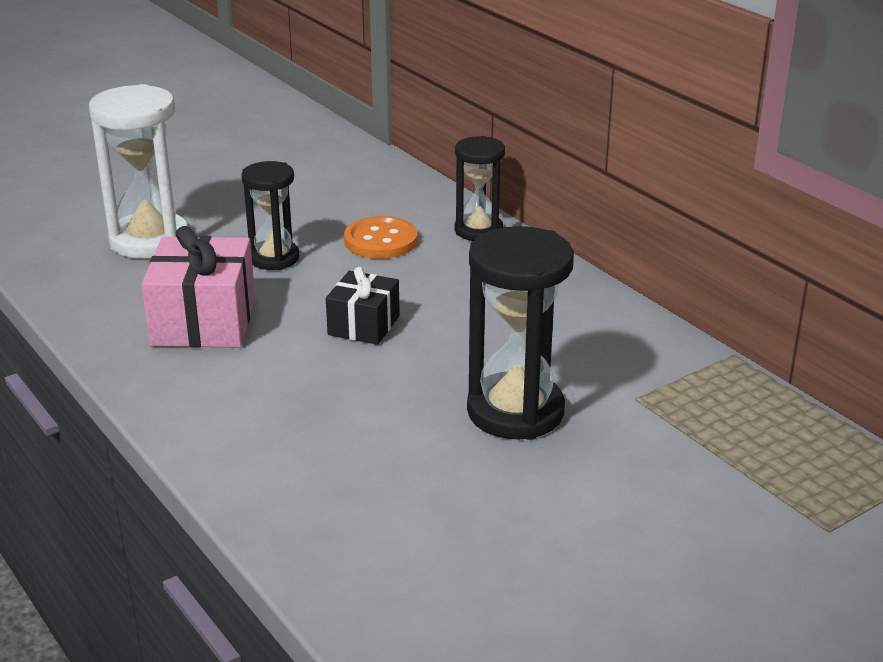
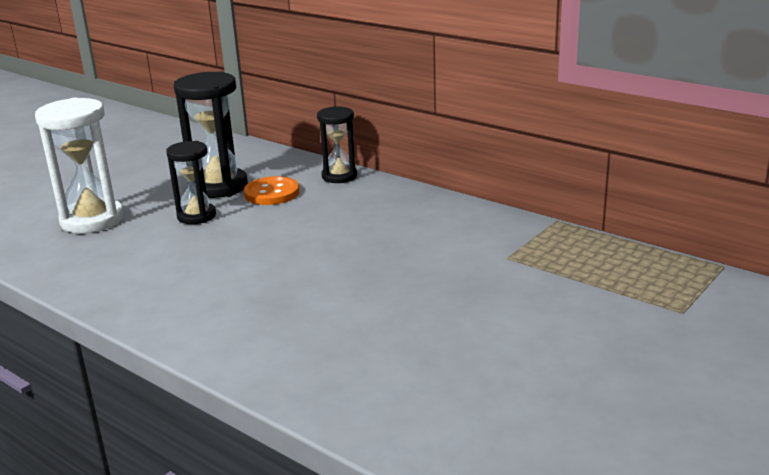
camera: 15 degrees left, 5 degrees down
pink gift [141,226,255,348] -> none
black gift [326,267,400,345] -> none
black hourglass [467,226,574,440] -> black hourglass moved to [174,71,248,198]

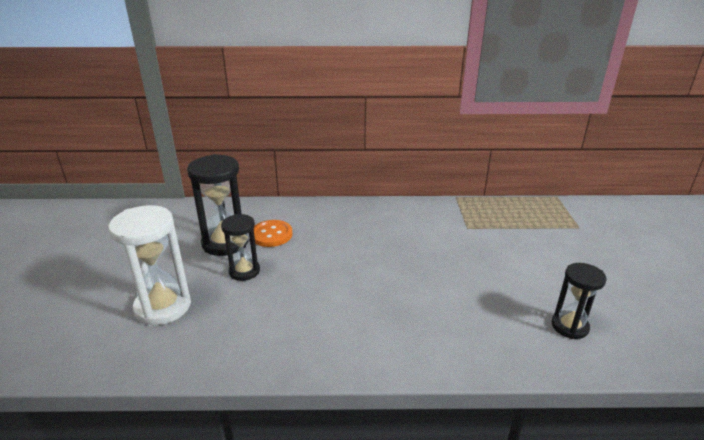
camera: 40 degrees left, 5 degrees up
black hourglass [317,106,357,183] -> black hourglass moved to [552,263,606,339]

